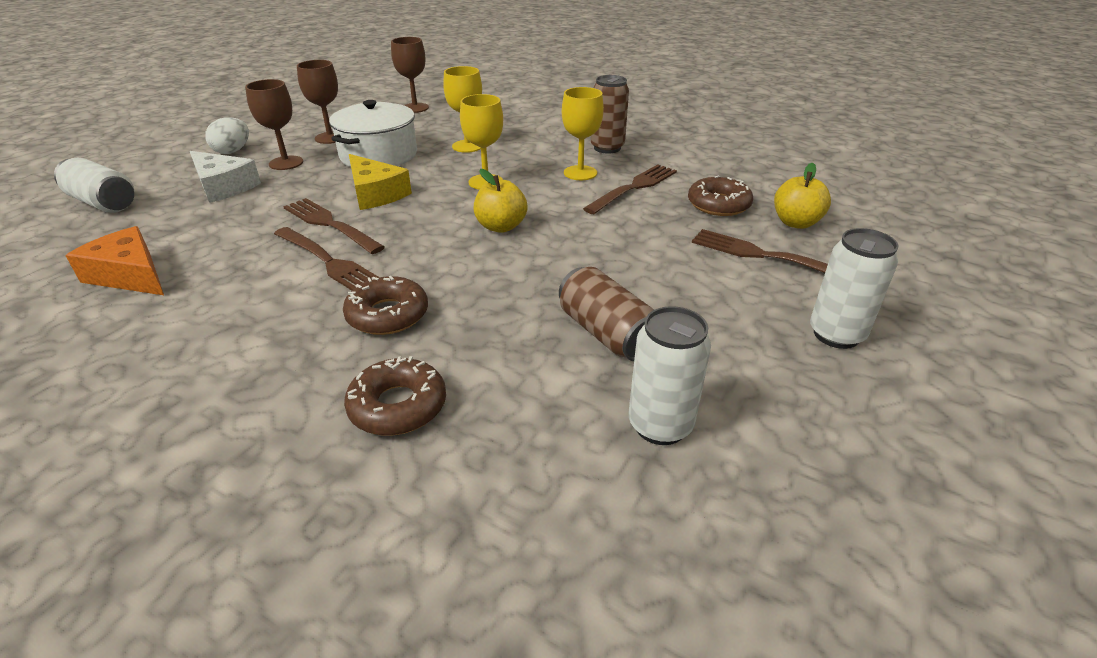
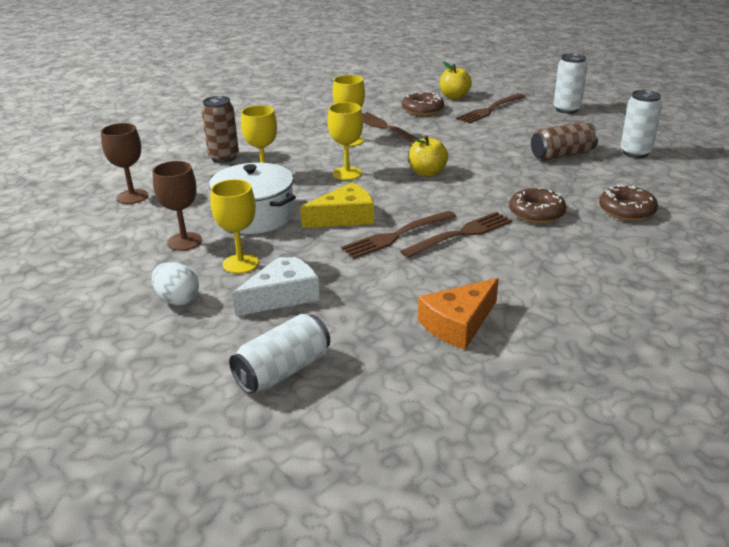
camera: 75 degrees left, 5 degrees down
brown goblet [245,79,303,170] -> yellow goblet [210,179,259,274]
brown can [591,75,629,154] -> brown can moved to [202,96,239,163]

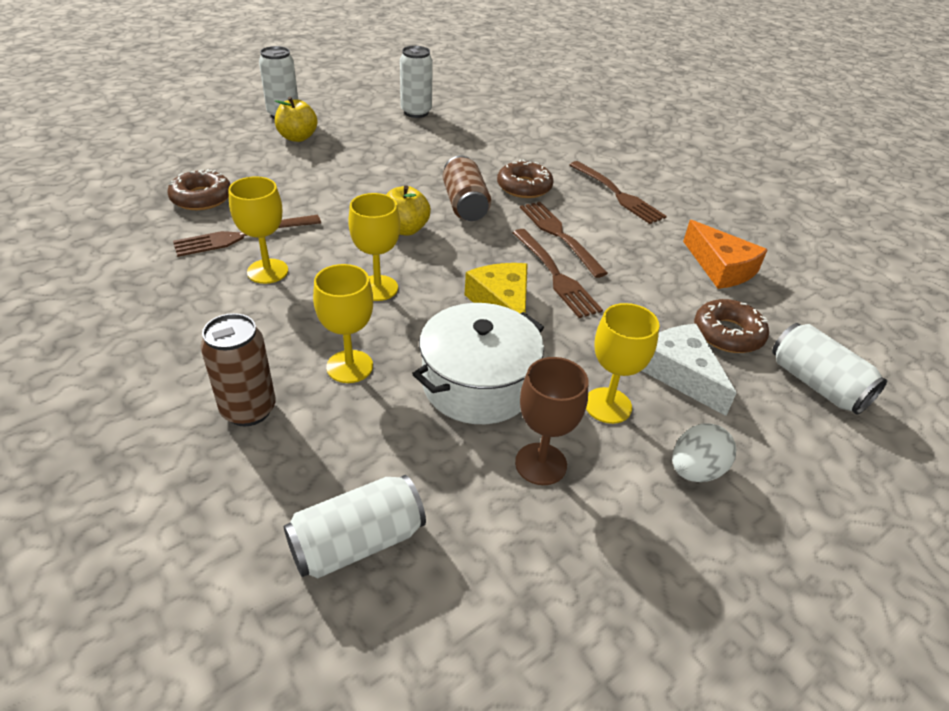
camera: 85 degrees left, 10 degrees up
brown goblet [101,123,148,204] -> white can [284,475,426,578]
yellow apple [440,62,472,99] -> yellow apple moved to [275,97,318,142]
brown fork [456,93,526,124] -> brown fork moved to [569,161,667,224]
brown can [531,122,598,161] -> brown can moved to [443,155,491,221]
brown donut [599,184,658,221] -> brown donut moved to [694,299,769,353]

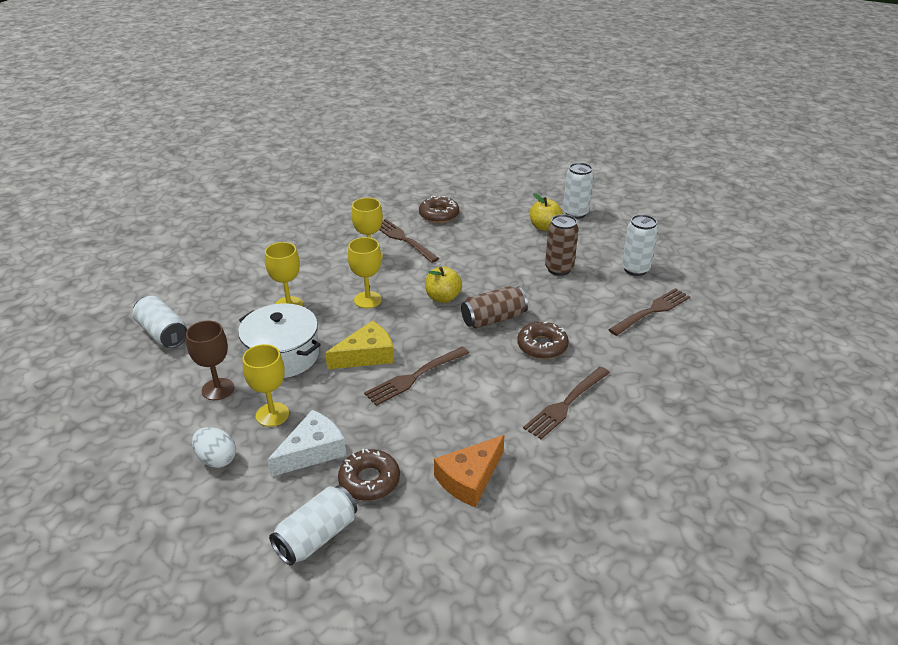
camera: 80 degrees right, 5 degrees down
brown can [201,313,276,426] -> brown can moved to [545,214,579,276]
brown fork [520,202,608,278] -> brown fork moved to [608,288,690,336]

